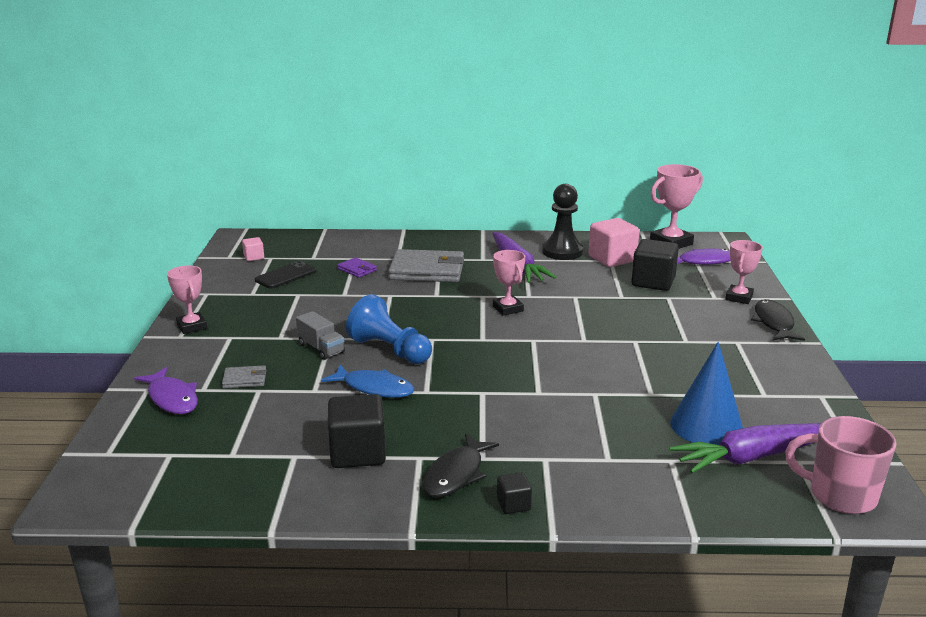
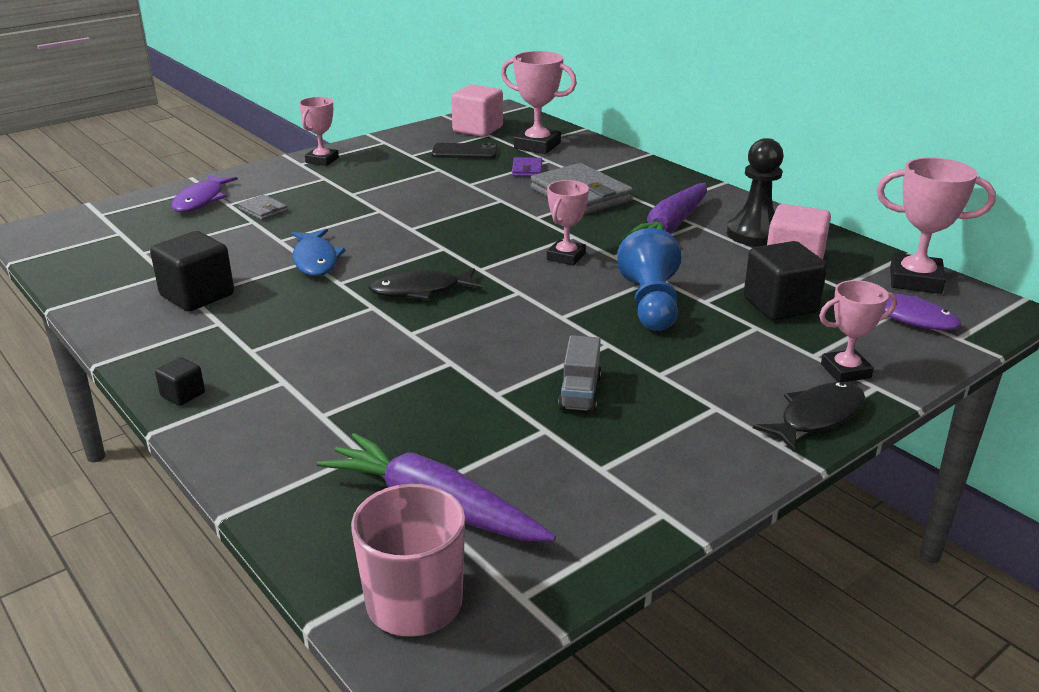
camera: 50 degrees right, 5 degrees up
pink cube [242,237,264,261] -> pink cube [451,84,503,137], size x2.02
grey truck [296,311,345,360] -> grey truck moved to [558,335,601,413]
blue pawn [346,294,432,364] -> blue pawn moved to [617,228,681,331]
black fish [422,433,499,498] -> black fish moved to [368,268,482,300]
blue cone [670,342,743,445] -> none
none -> pink trophy [501,51,577,154]

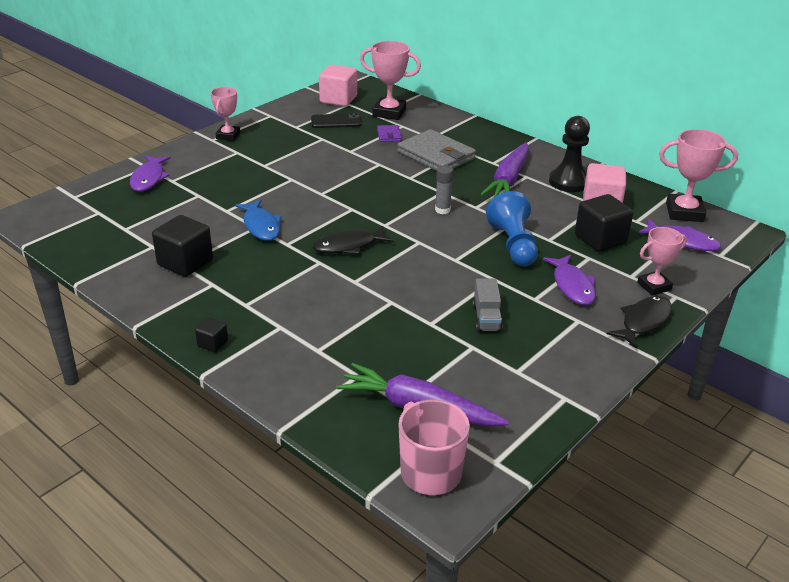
camera: 10 degrees left, 5 degrees up
grey wallet [238,195,288,220] -> none
pink trophy [547,180,589,265] -> grey glue stick [435,165,453,214]
none -> purple fish [543,255,596,305]

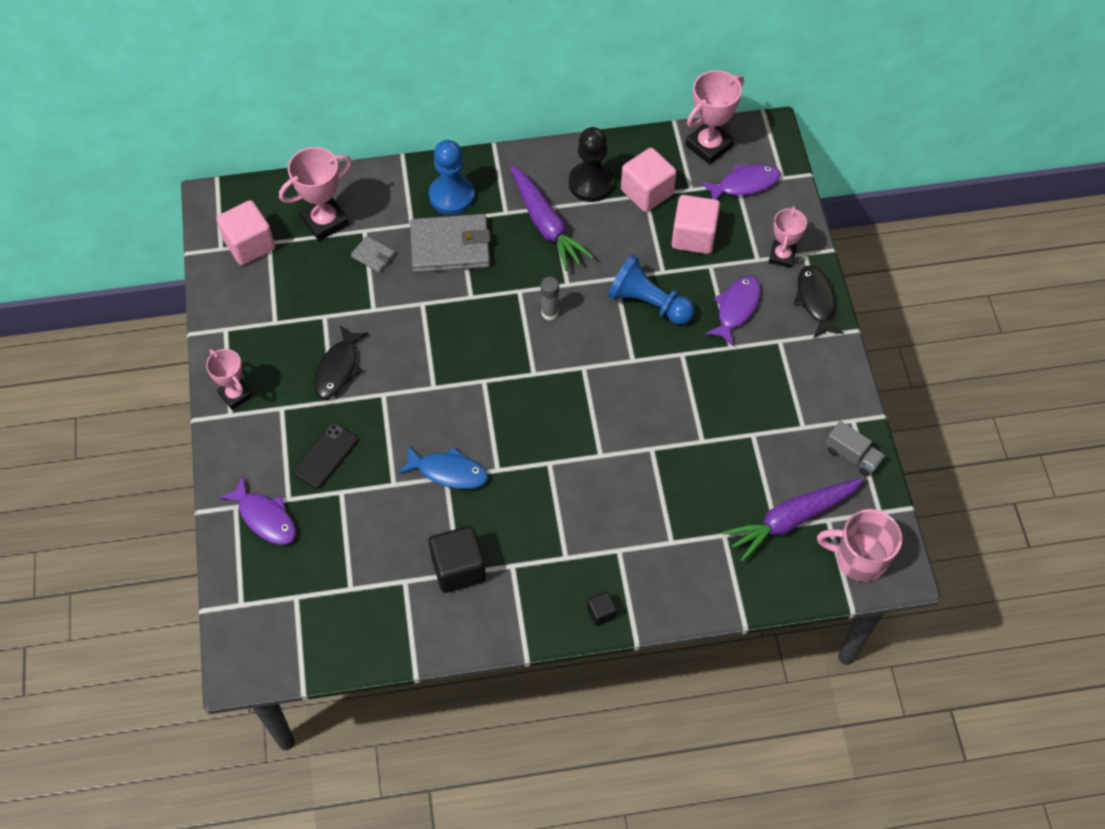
camera: 50 degrees left, 25 degrees up
black phone [311,113,362,128] -> black phone moved to [293,423,358,488]
black fish [312,226,394,254] -> black fish moved to [314,325,369,399]
purple wallet [377,125,402,142] -> grey wallet [351,236,395,273]
grey truck [473,279,503,332] -> grey truck moved to [825,421,885,477]
purple fish [543,255,596,305] -> purple fish turned 90 degrees counterclockwise [705,276,761,346]
black cube [575,194,633,252] -> pink cube [672,195,720,254]
none -> blue pawn [429,140,475,215]

